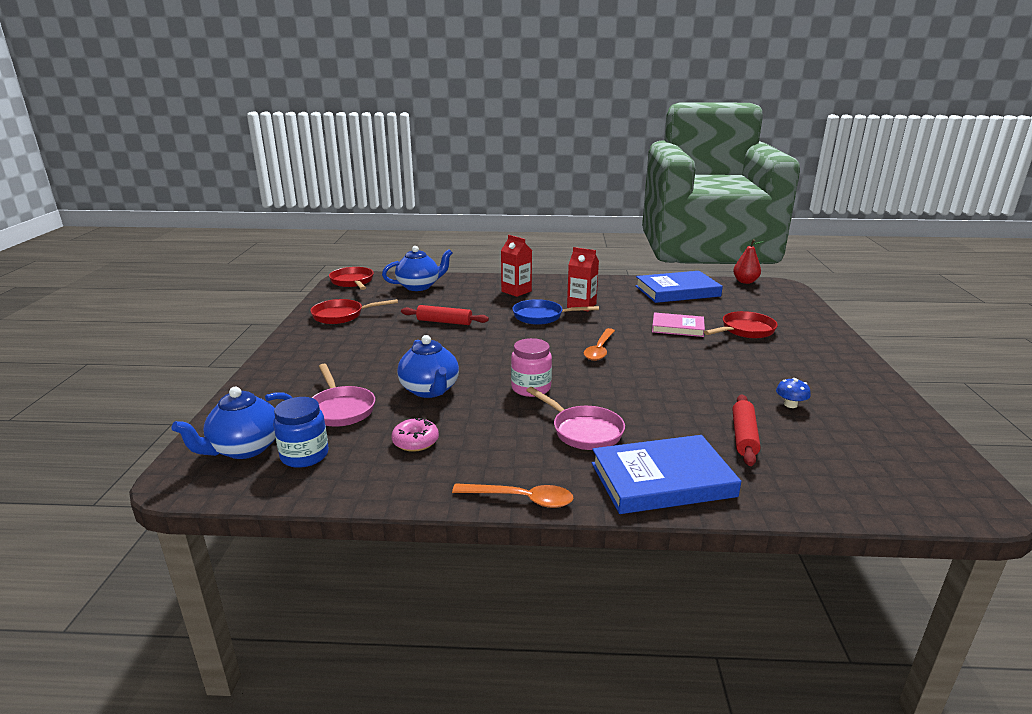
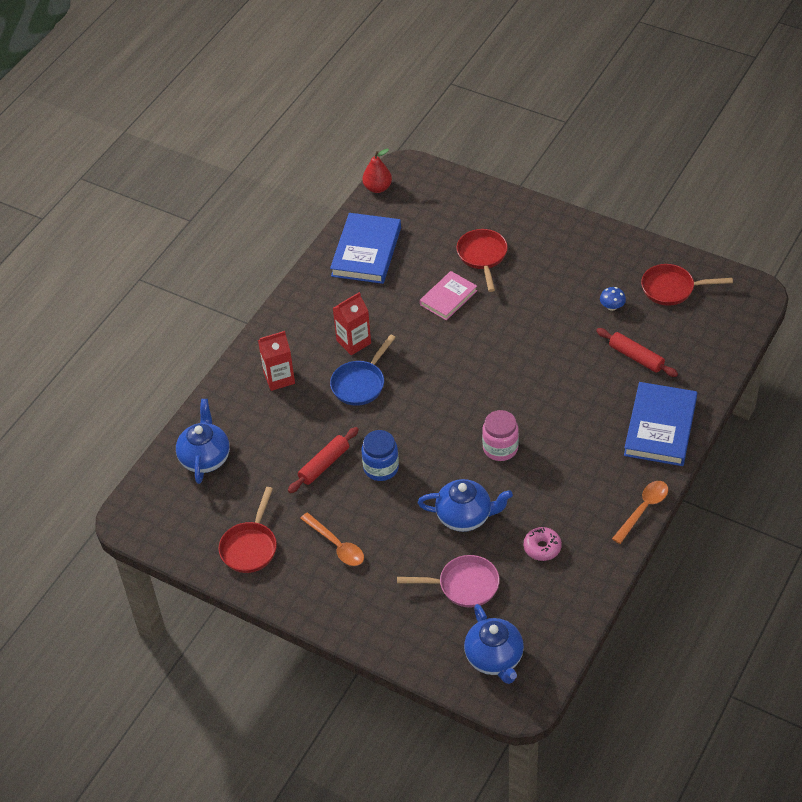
camera: 60 degrees left, 25 degrees up
blue jar [273,397,329,468] -> blue jar moved to [361,430,399,481]
red pan [329,267,374,290] -> red pan moved to [641,264,733,306]
pink pan [526,387,625,450] -> none
orange spoon [584,328,615,361] -> orange spoon moved to [300,513,364,566]

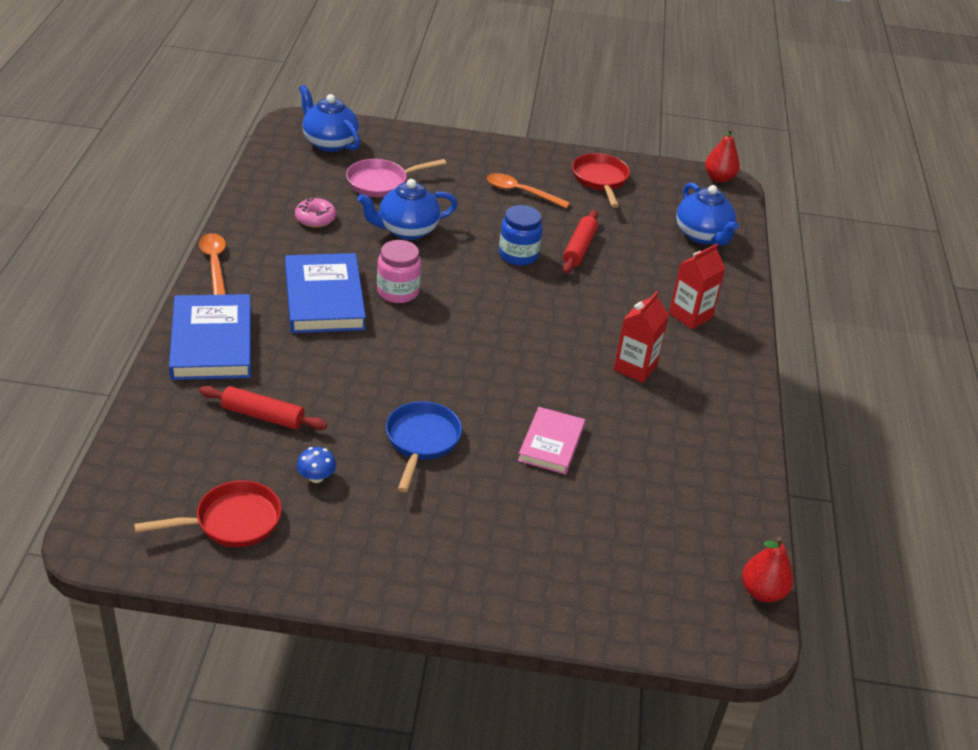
camera: 150 degrees right, 10 degrees down
blue book [330,213,401,284] -> blue book moved to [285,253,366,333]
blue pan [330,334,396,406] -> blue pan moved to [386,401,462,492]
red pan [456,229,508,292] -> none
orange spoon [612,481,668,544] -> orange spoon turned 150 degrees clockwise [199,233,226,295]
none -> red pear [705,129,740,183]

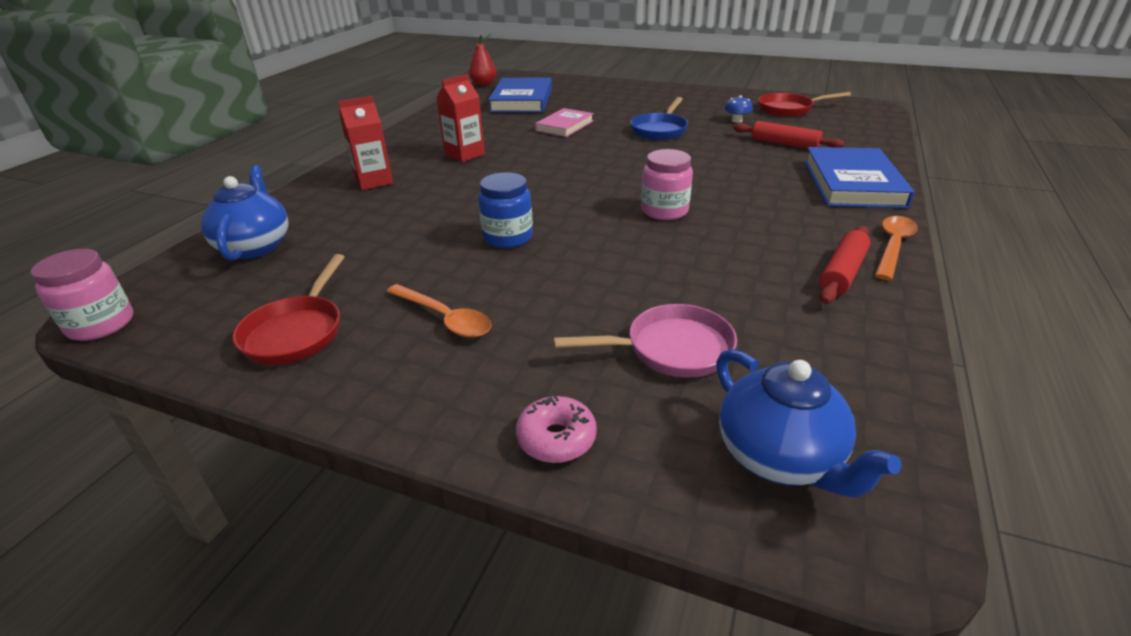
camera: 160 degrees left, 5 degrees down
orange spoon [199,233,226,295] -> orange spoon turned 150 degrees counterclockwise [875,216,918,280]
blue book [285,253,366,333] -> blue book moved to [488,78,552,112]
pink donut [295,198,336,228] -> pink donut moved to [516,395,597,463]
blue teapot [357,179,457,240] -> none
red rolling pin [562,210,598,274] -> red rolling pin moved to [819,226,871,304]
red pear [705,129,740,183] -> pink jar [30,249,134,341]

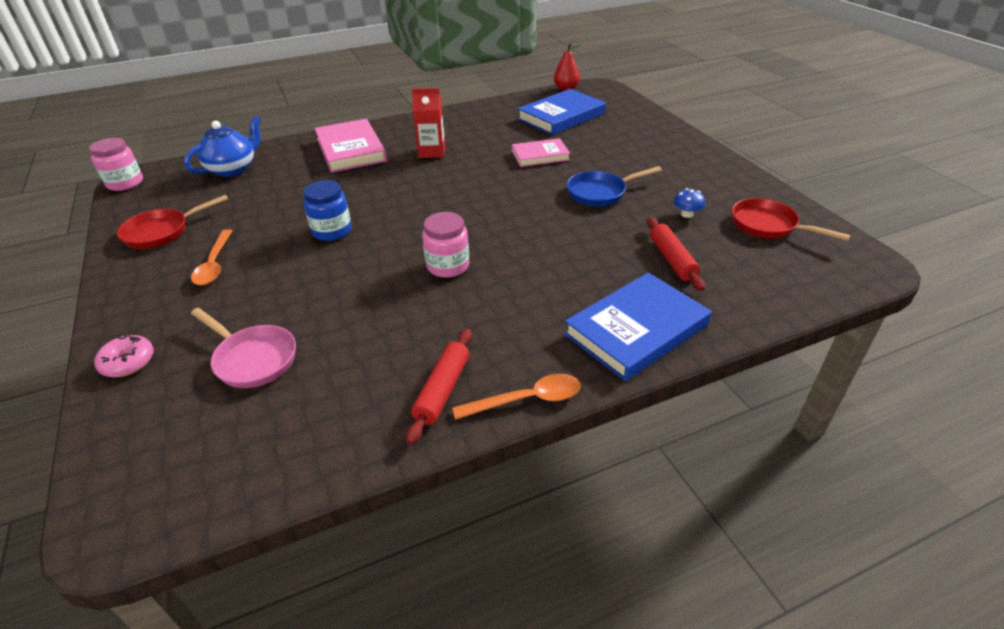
camera: 45 degrees right, 5 degrees up
red carton [338,96,393,190] -> pink book [315,119,387,173]
blue teapot [716,349,901,497] -> none
red rolling pin [819,226,871,304] -> red rolling pin turned 60 degrees counterclockwise [406,329,472,445]

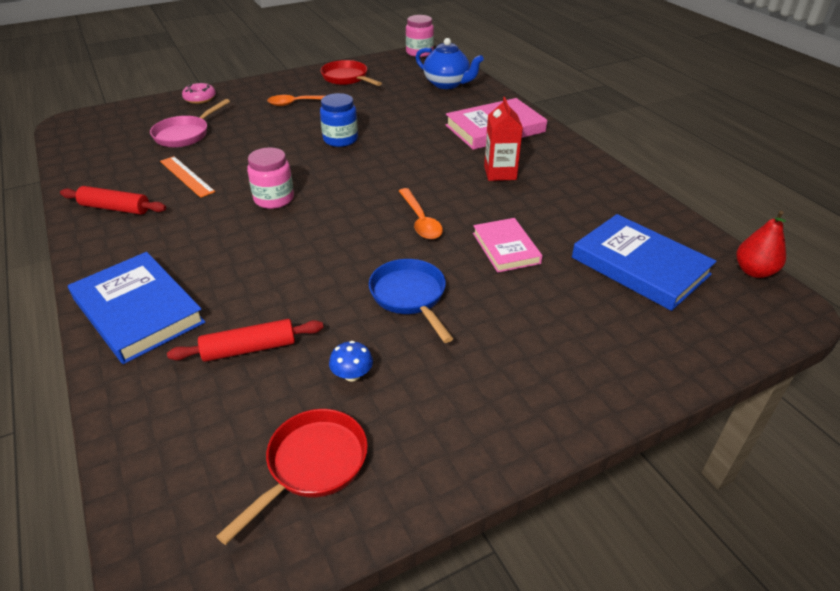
camera: 85 degrees right, 0 degrees up
orange spoon [452,374,581,420] -> orange spoon moved to [399,188,443,239]
none -> orange ruler [160,156,215,198]

